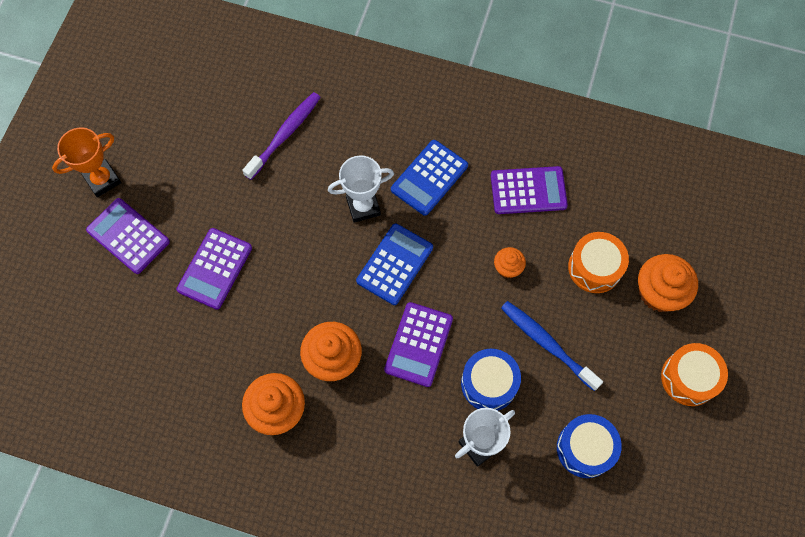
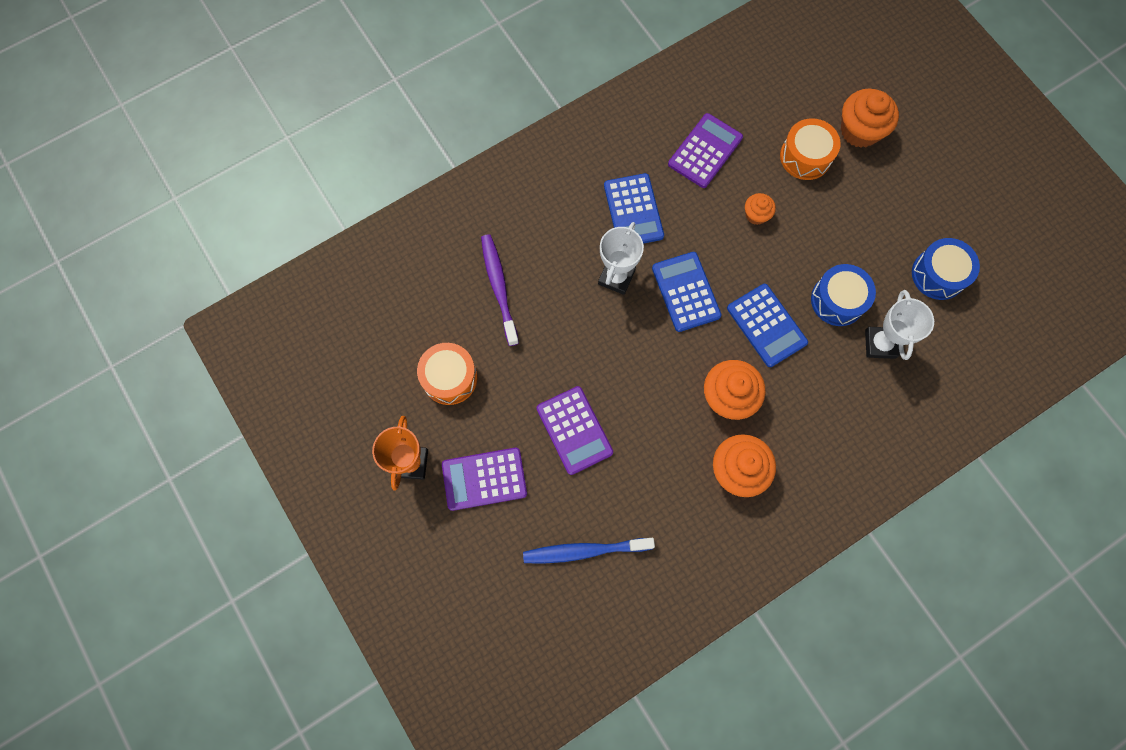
camera: 50 degrees left, 5 degrees up
purple calculator [384,302,453,387] -> blue calculator [727,284,808,367]
blue toothbrush [501,301,603,391] -> blue toothbrush moved to [523,538,655,564]
orange drum [661,343,728,406] -> orange drum moved to [417,343,477,405]

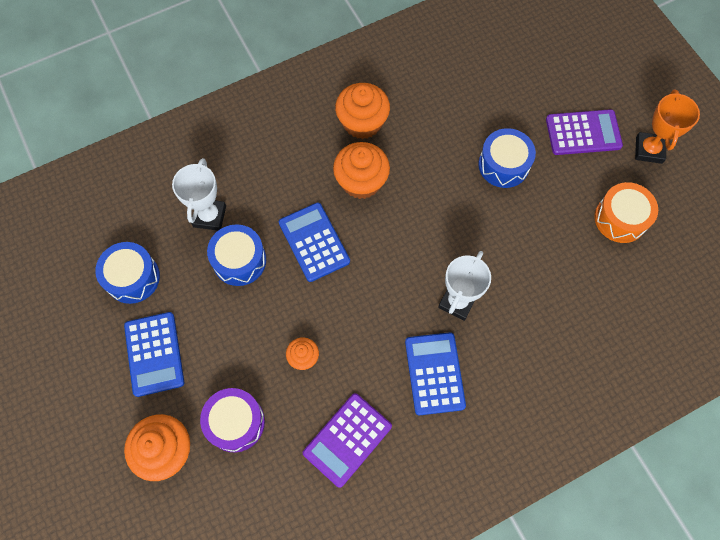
camera: 175 degrees left, 5 degrees down
purple toothbrush [481,234,519,346] -> none
blue toothbrush [523,538,655,564] -> none
purple calculator [537,386,613,475] -> blue drum [478,128,536,188]
blue calculator [652,252,721,332] -> blue calculator moved to [124,312,184,397]
orange drum [780,118,841,180] -> purple drum [200,388,265,452]

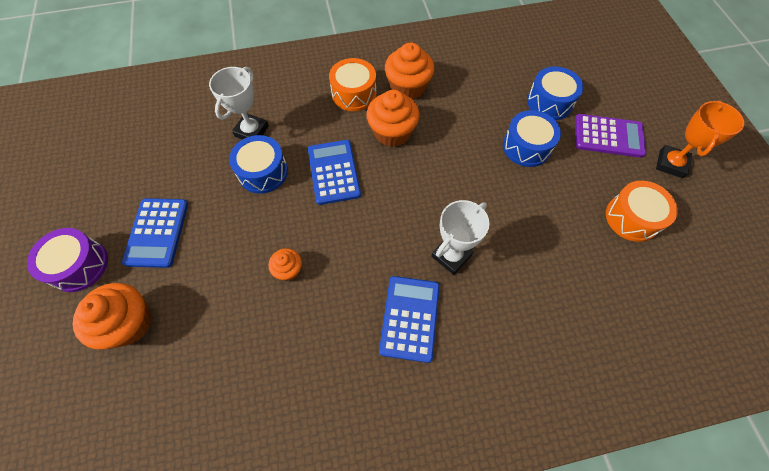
camera: 15 degrees right, 5 degrees down
blue drum [95,242,160,304] -> blue drum moved to [527,66,583,120]
purple drum [200,388,265,452] -> purple drum moved to [27,228,108,292]
purple calculator [303,393,392,488] -> none
none -> orange drum [329,58,376,111]

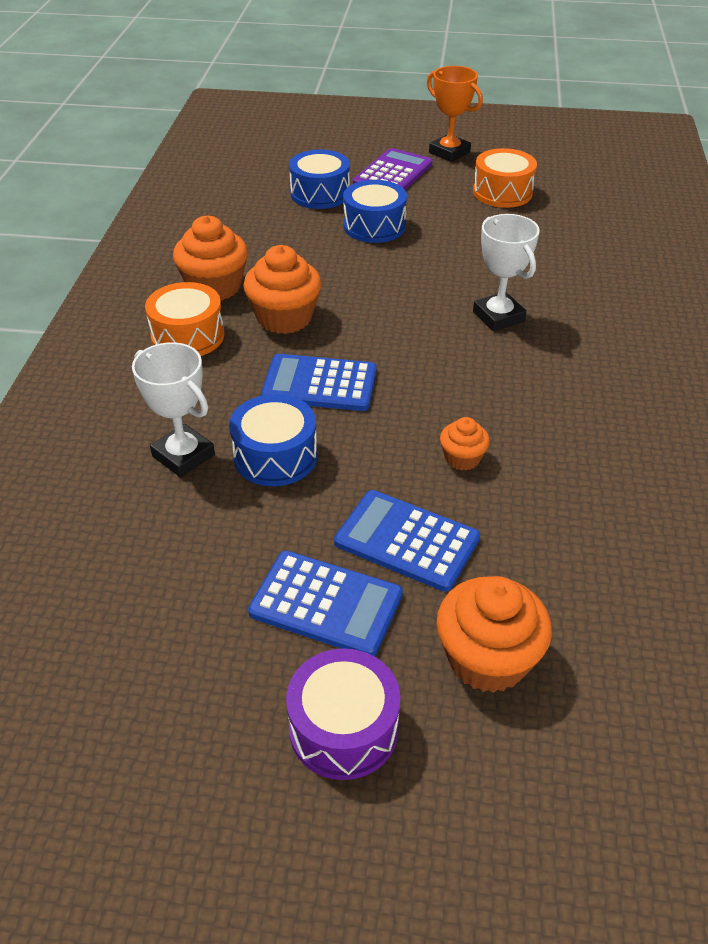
camera: 70 degrees left, 20 degrees down
blue calculator [379,276,440,363] -> blue calculator moved to [334,490,480,592]

